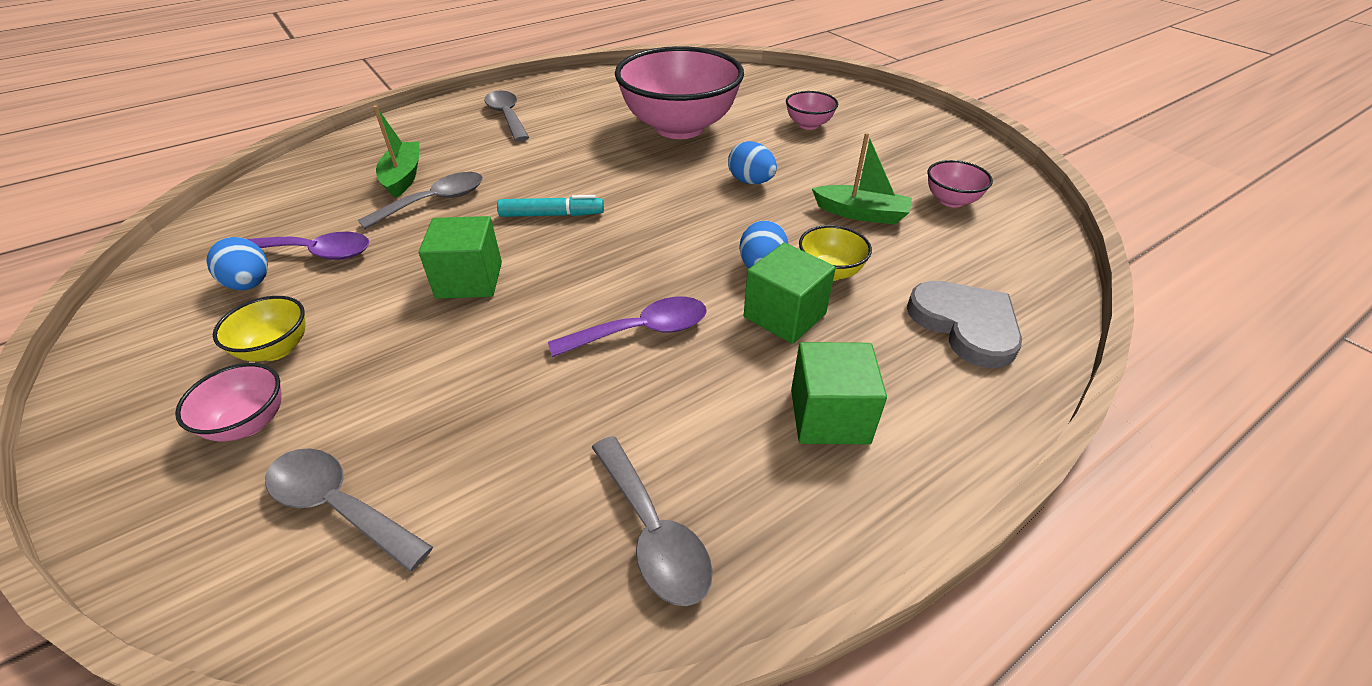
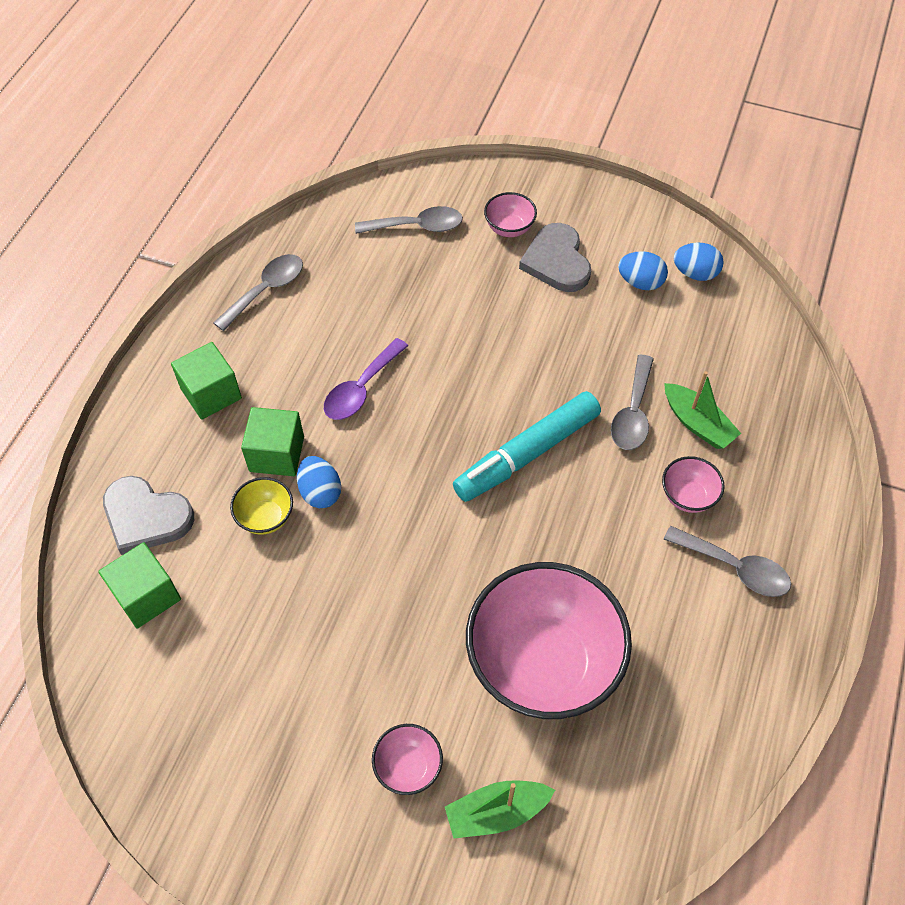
camera: 145 degrees right, 15 degrees up
yellow bowl [213,296,305,362] -> grey heart [519,223,591,292]
purple spoon [248,232,369,260] -> none
green cube [419,216,502,299] -> green cube moved to [98,542,181,629]
turquoise marker [497,195,604,217] -> turquoise marker [453,391,601,502], size x1.75
grey spoon [592,436,713,606] -> grey spoon turned 105 degrees clockwise [213,254,303,331]
blue egg [728,141,777,184] -> blue egg moved to [674,243,724,281]
green boat [812,133,912,224] -> green boat moved to [445,780,555,839]
pink bowl [928,160,993,208] -> pink bowl moved to [662,456,725,513]

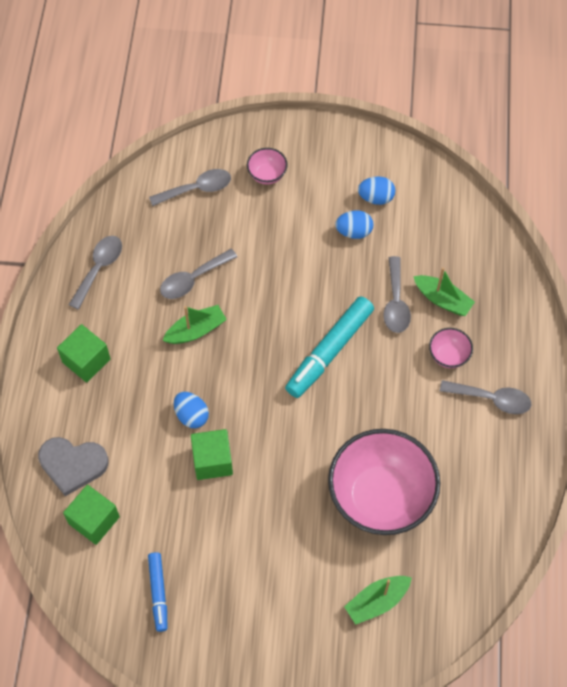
camera: 15 degrees left, 5 degrees up
yellow bowl [230,477,293,534] -> none
green cube [241,407,304,476] -> green cube moved to [191,429,233,480]
purple spoon [324,338,408,420] -> green boat [162,305,227,344]
pink bowl [372,724,443,795] -> none
grey heart [519,223,591,292] -> none
blue egg [674,243,724,281] -> blue egg moved to [335,210,373,239]
none -> blue marker [148,552,168,632]
none -> grey spoon [160,249,237,299]

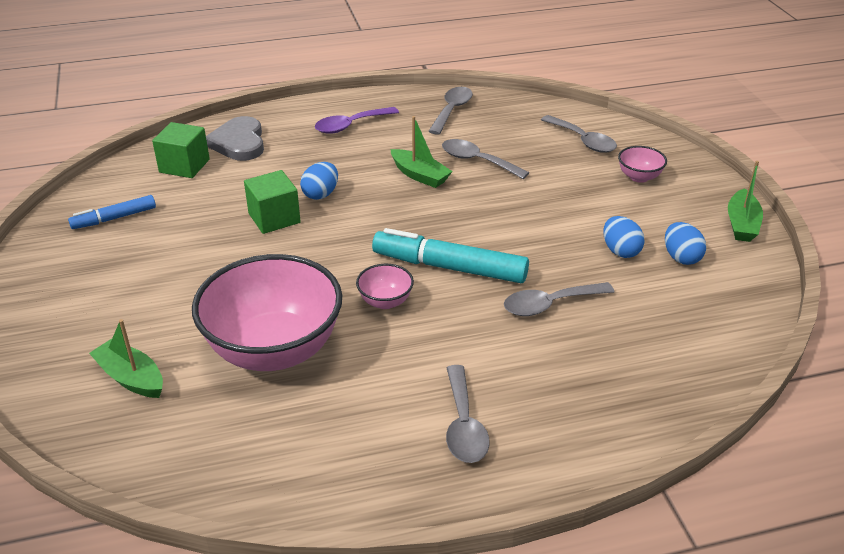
camera: 70 degrees right, 25 degrees down
green cube [57,324,111,382] -> purple spoon [315,107,399,134]
grey spoon [69,236,122,310] -> grey spoon turned 75 degrees counterclockwise [428,87,473,135]
green boat [413,268,475,316] -> green boat moved to [728,161,763,242]
pink bowl [429,328,473,368] -> pink bowl moved to [356,264,414,309]

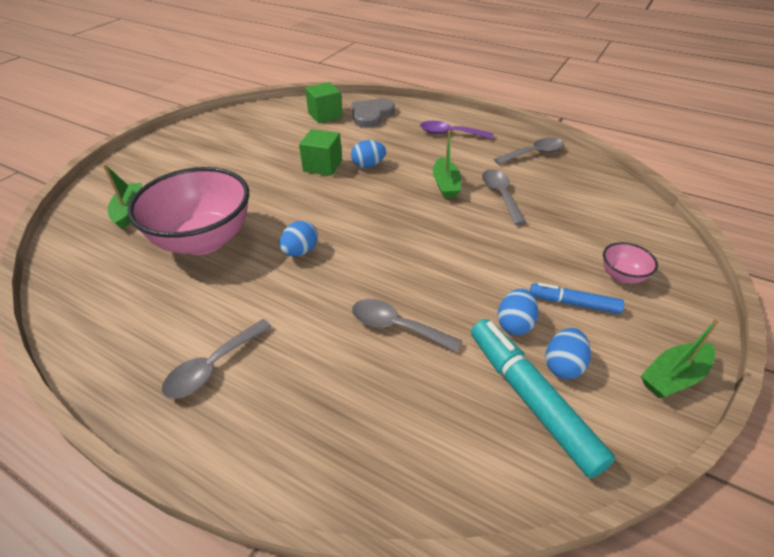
camera: 45 degrees right, 5 degrees up
blue marker [68,195,156,229] -> blue marker moved to [530,283,624,314]
pink bowl [356,264,414,309] -> blue egg [279,221,318,256]
turquoise marker [372,228,529,283] -> turquoise marker moved to [471,319,615,478]
grey spoon [541,115,617,153] -> none

